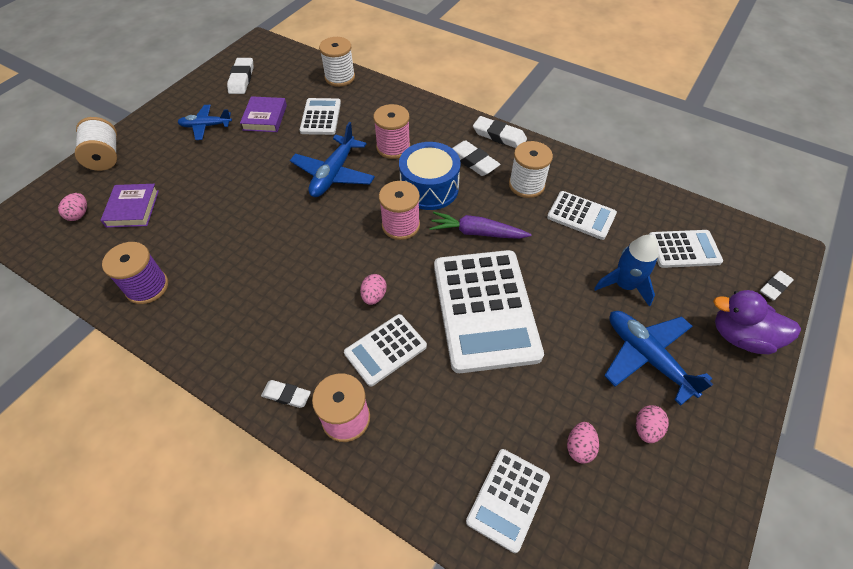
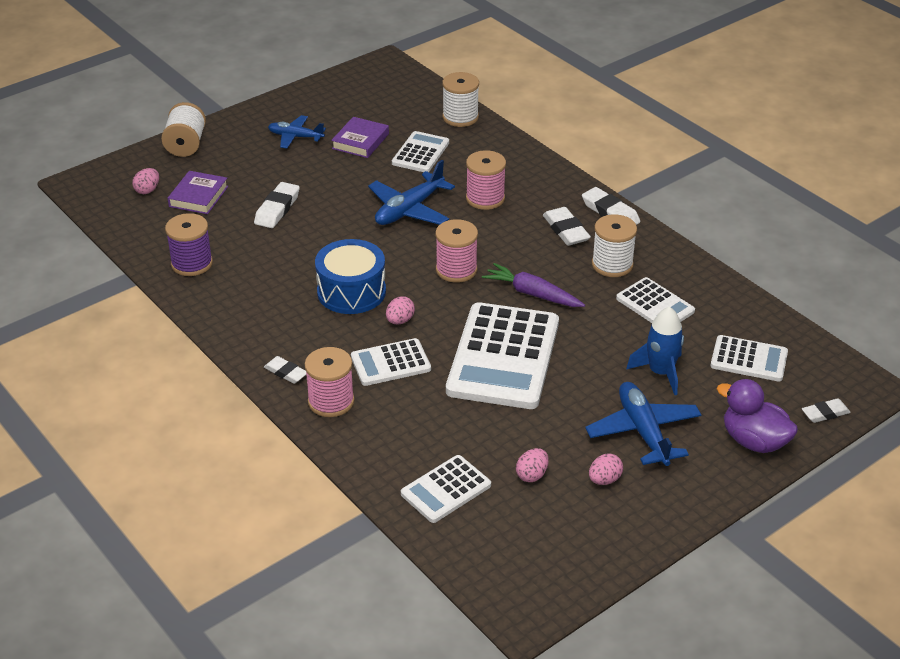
camera: 20 degrees right, 15 degrees down
white eraser [227,58,254,94] -> white eraser moved to [254,182,300,228]
blue drum [399,142,461,210] -> blue drum moved to [315,239,386,314]

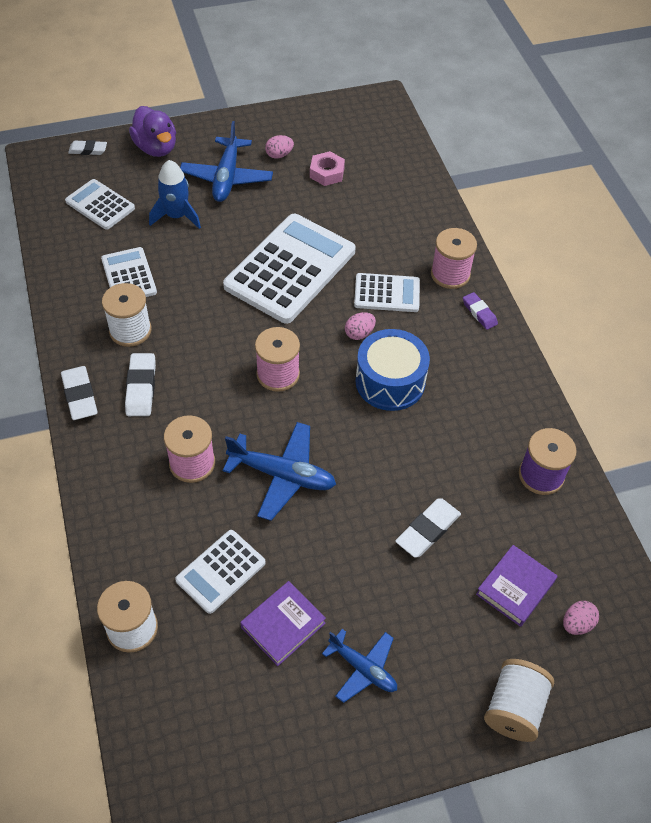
camera: 160 degrees left, 15 degrees up
white eraser [264,356,307,384] -> purple eraser [463,292,498,330]
blue plane [368,160,455,225] -> blue plane turned 45 degrees clockwise [223,422,336,521]
white calculator [401,455,491,523] -> none
purple carrot [482,263,585,307] -> none
pink egg [516,448,549,482] -> pink nut [310,151,345,186]

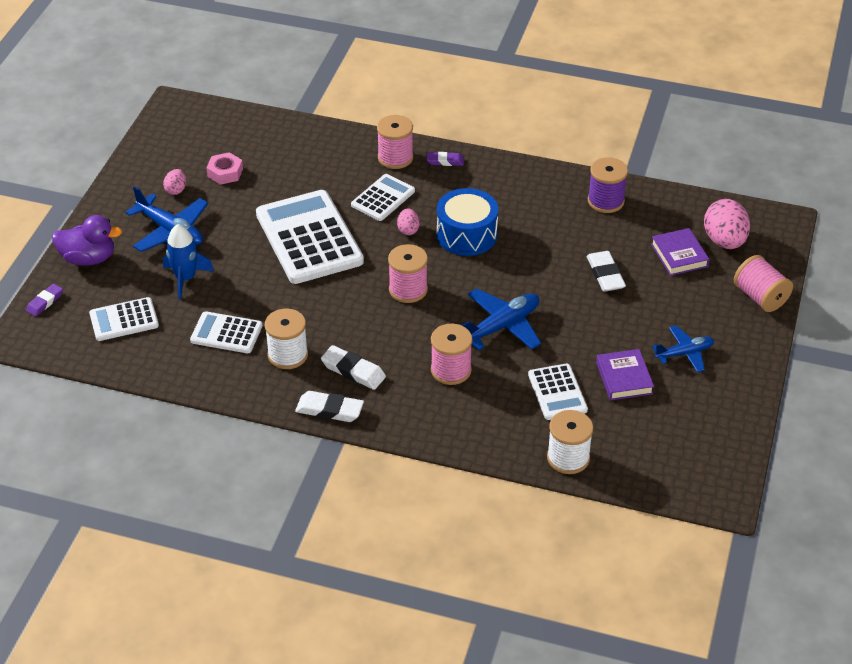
camera: 55 degrees left, 10 degrees down
white eraser [68,140,107,155] -> purple eraser [26,284,63,316]
white spool [484,659,554,742] -> pink spool [734,255,793,312]
pink egg [563,601,599,635] -> pink egg [704,199,750,249], size x1.96

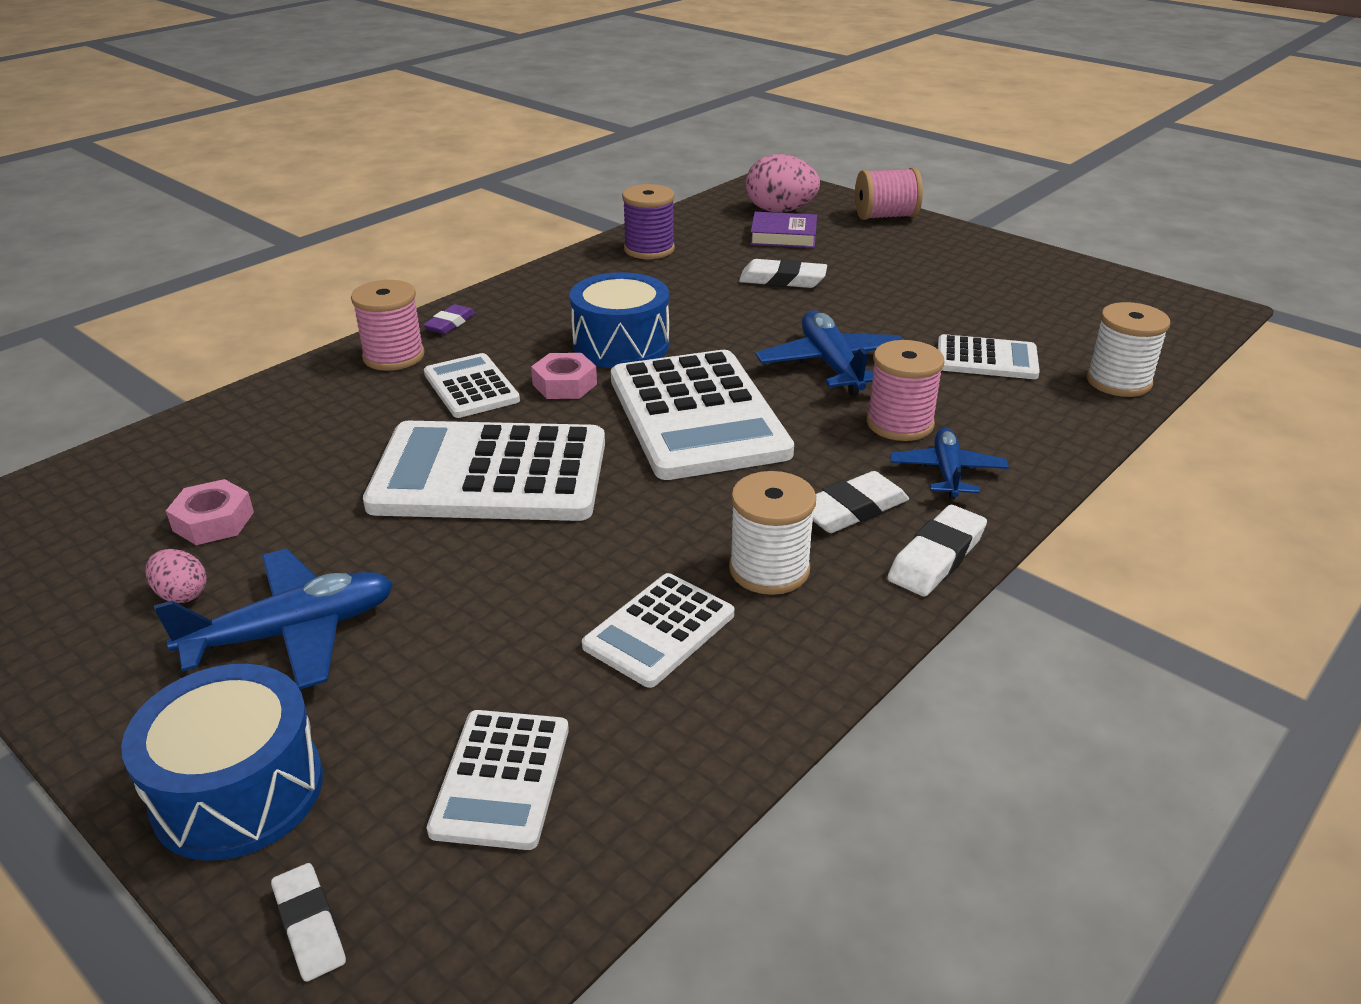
camera: 65 degrees left, 10 degrees down
purple eraser [26,284,63,316] -> white eraser [271,863,346,982]
purple duck [52,215,122,266] -> blue drum [121,664,323,861]
blue rocket [163,224,214,299] -> none
pink spool [388,244,428,303] -> white calculator [611,350,794,480]
pink egg [397,208,420,235] -> pink nut [531,353,597,399]
purple book [596,349,654,400] -> none
blue plane [652,325,714,372] -> blue plane moved to [890,428,1009,499]

